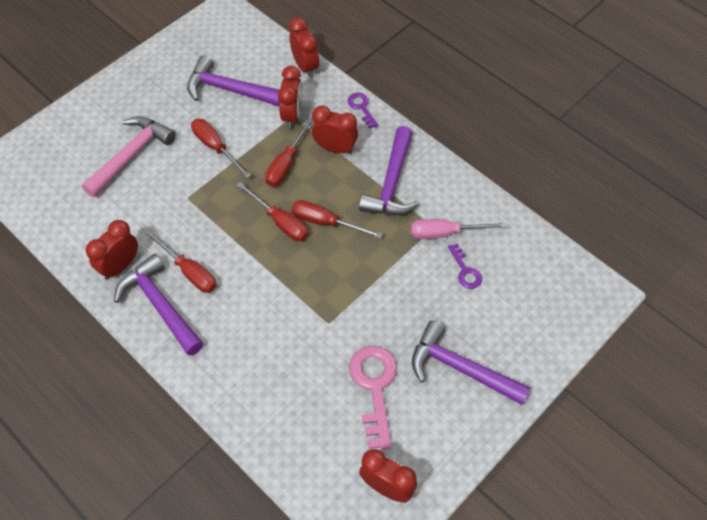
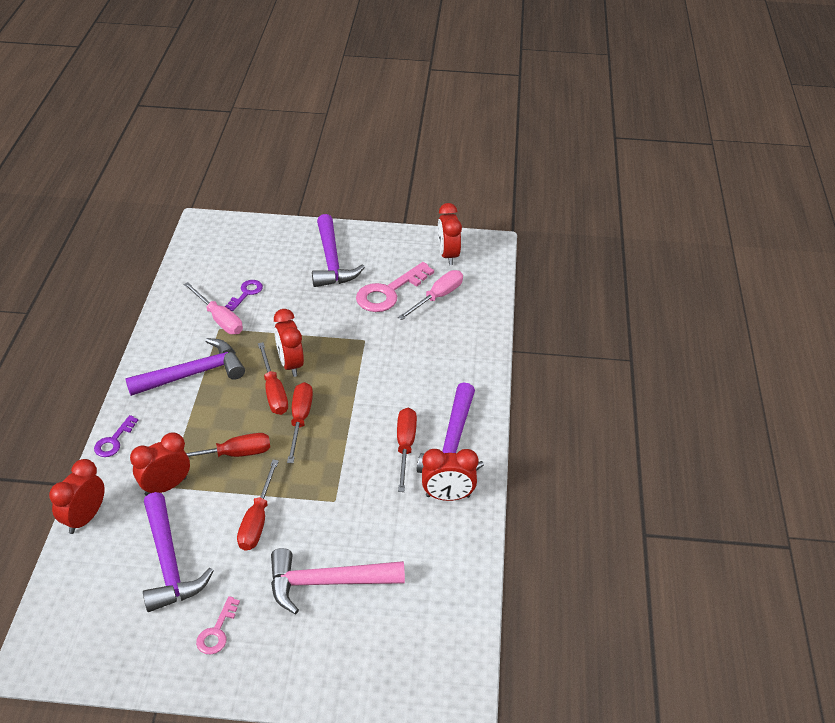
camera: 130 degrees left, 15 degrees down
red clock [312,105,358,154] -> red clock moved to [274,309,304,377]
none -> pink key [196,596,240,655]
none -> pink screwdriver [398,270,463,320]

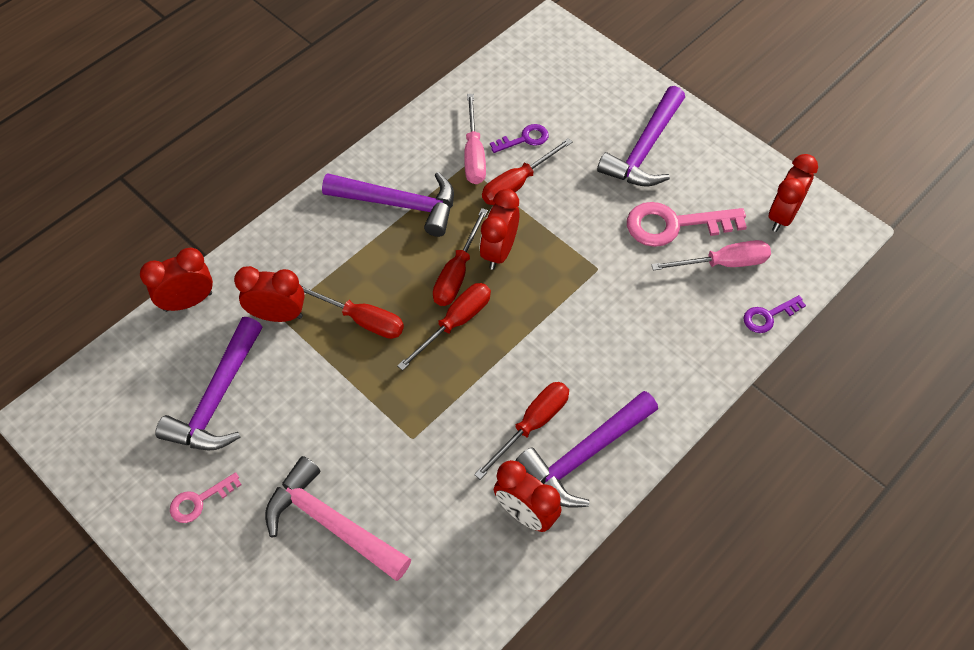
camera: 40 degrees right, 15 degrees up
purple key [94,415,138,457] -> purple key moved to [743,295,806,333]
red screwdriver [237,460,279,551] -> red screwdriver moved to [482,138,572,205]

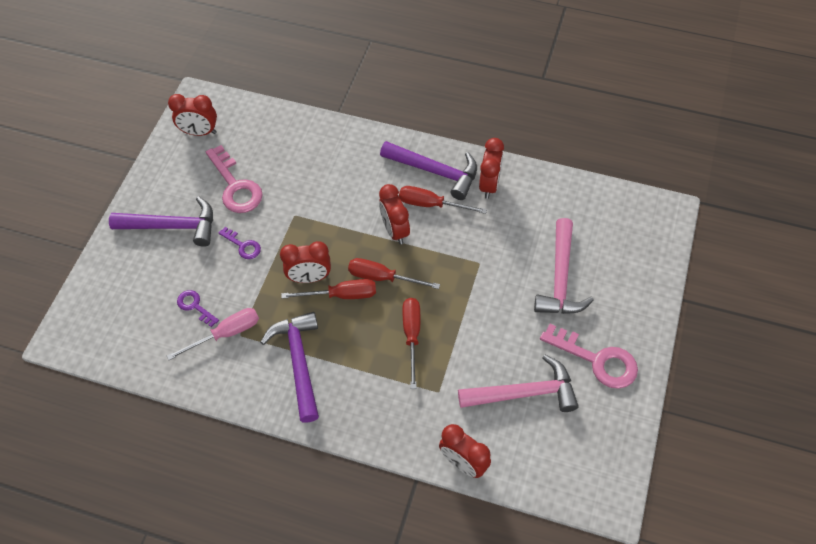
camera: 115 degrees left, 0 degrees up
purple hammer [155,317,262,450] -> pink hammer [458,355,579,412]
pink key [170,472,242,523] -> pink key [540,324,638,389], size x1.87
red clock [234,266,305,322] -> red clock moved to [379,184,410,245]
red screwdriver [482,138,572,205] -> none
pink screwdriver [651,240,771,271] -> none
purple key [743,295,806,333] -> purple key moved to [218,227,261,259]

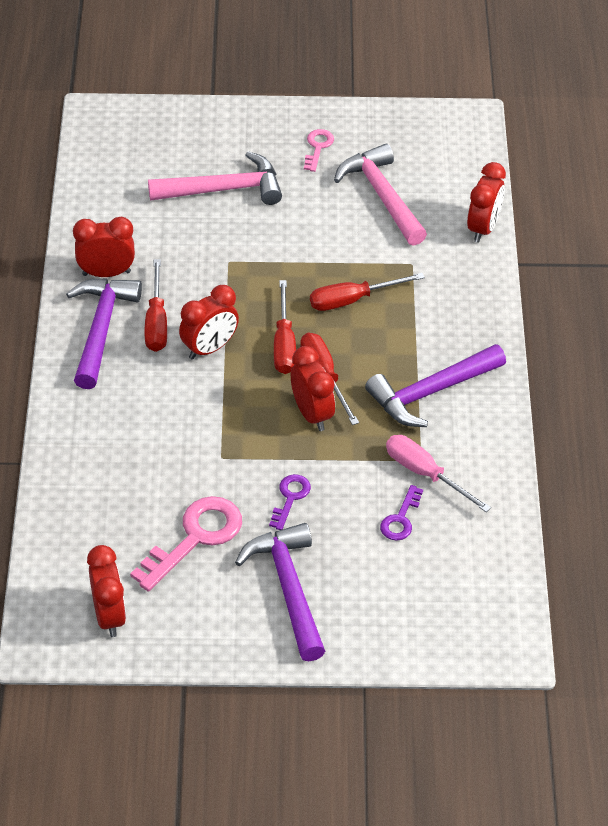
camera: 110 degrees left, 10 degrees down
pink key [540,324,638,389] -> pink key [304,129,334,172], size x0.53

